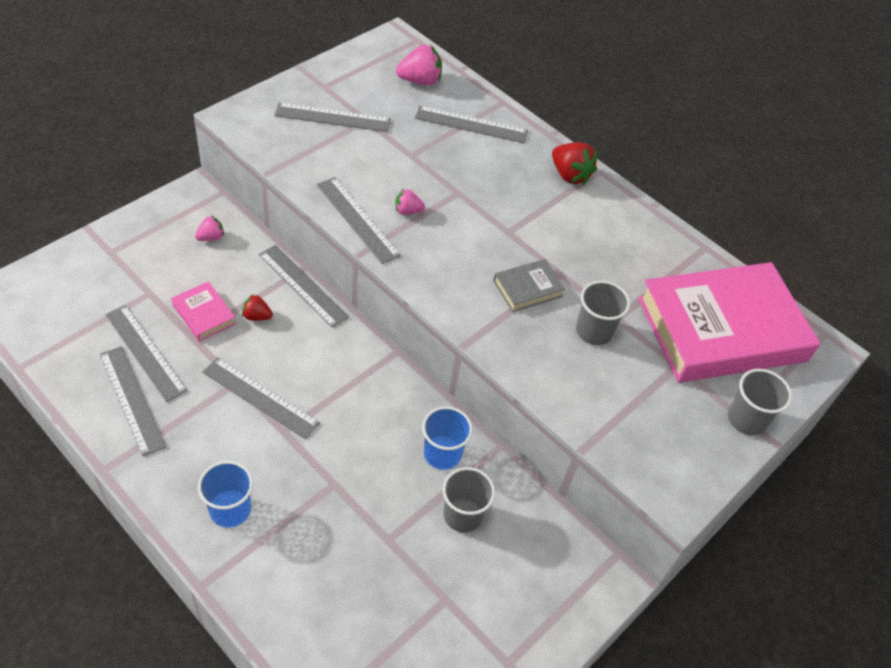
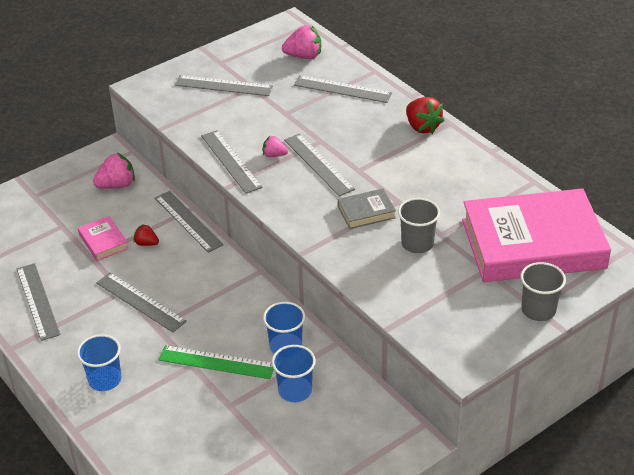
camera: 15 degrees right, 10 degrees down
grey ruler [105,305,187,402] -> grey ruler moved to [284,134,355,196]
pink strawberry [195,216,224,241] -> pink strawberry [93,153,135,189], size x1.72
grey cup [443,467,495,533] -> blue cup [272,345,316,402]
none -> green ruler [159,345,274,379]

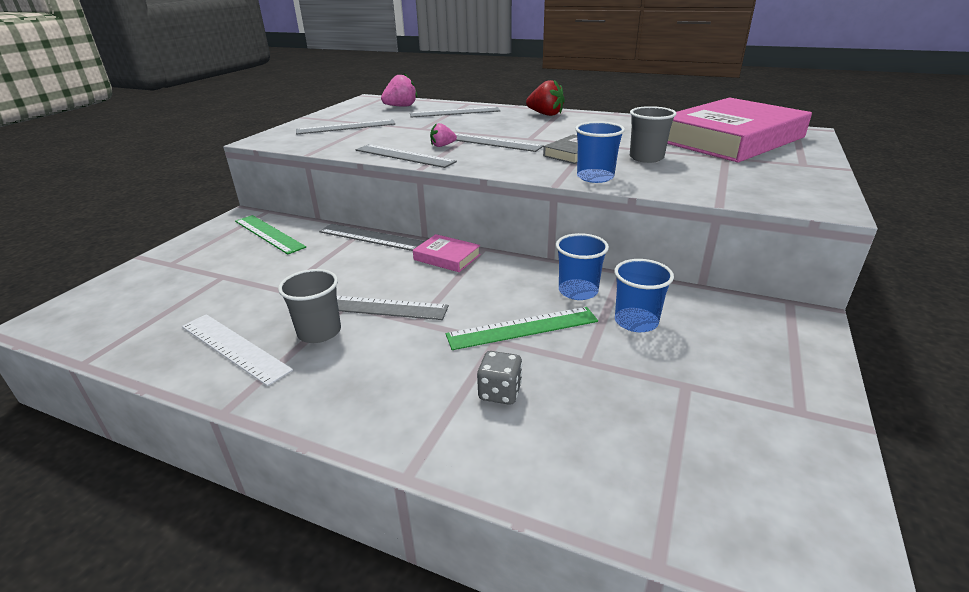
camera: 30 degrees left, 10 degrees down
grey ruler [17,263,61,341] -> white ruler [182,314,293,386]
blue cup [77,334,121,391] -> blue cup moved to [575,121,625,183]
pink book [78,216,129,261] -> pink book moved to [413,234,481,272]
pink strawberry [93,153,135,189] -> green ruler [235,215,306,255]
red strawberry [133,224,159,246] -> none
grey cup [520,262,566,321] -> grey cup moved to [278,269,341,343]
none -> grey dice [477,351,522,405]

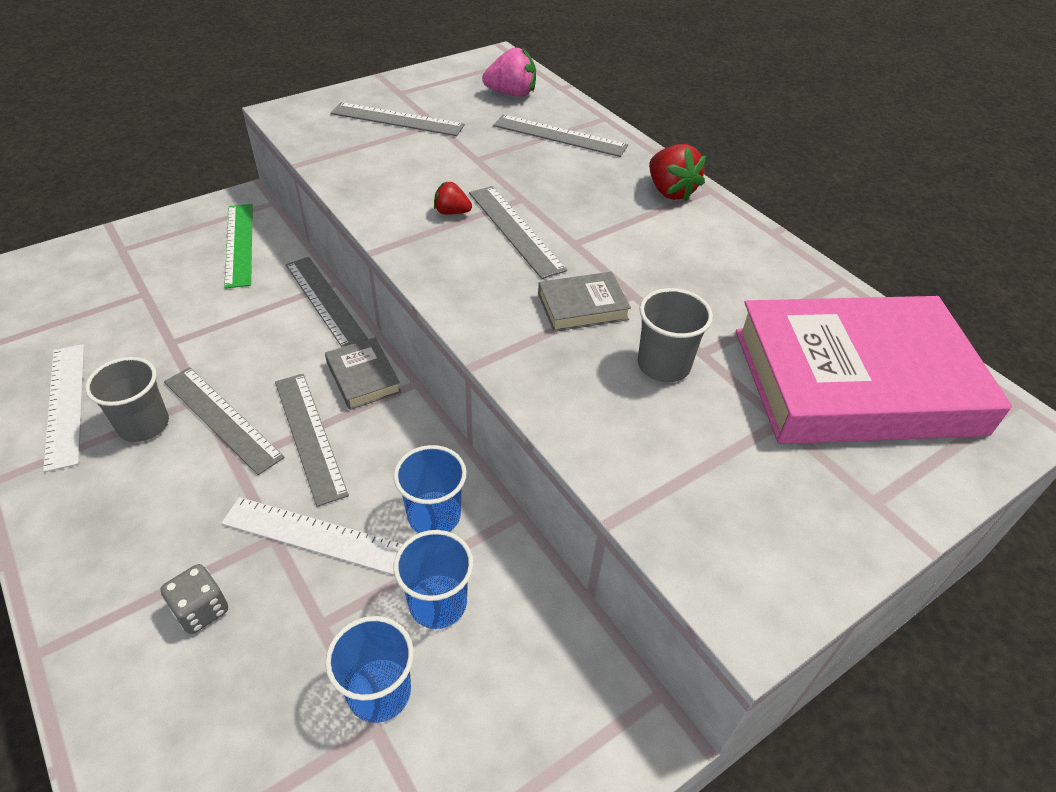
camera: 30 degrees right, 15 degrees up
grey ruler [356,144,457,168] -> grey ruler moved to [275,374,349,507]
pink book [413,234,481,272] -> grey book [325,337,401,410]
pink strawberry [430,123,457,147] -> red strawberry [434,182,472,215]
green ruler [446,307,598,350] -> white ruler [221,497,403,575]
blue cup [575,121,625,183] -> blue cup moved to [325,616,414,723]

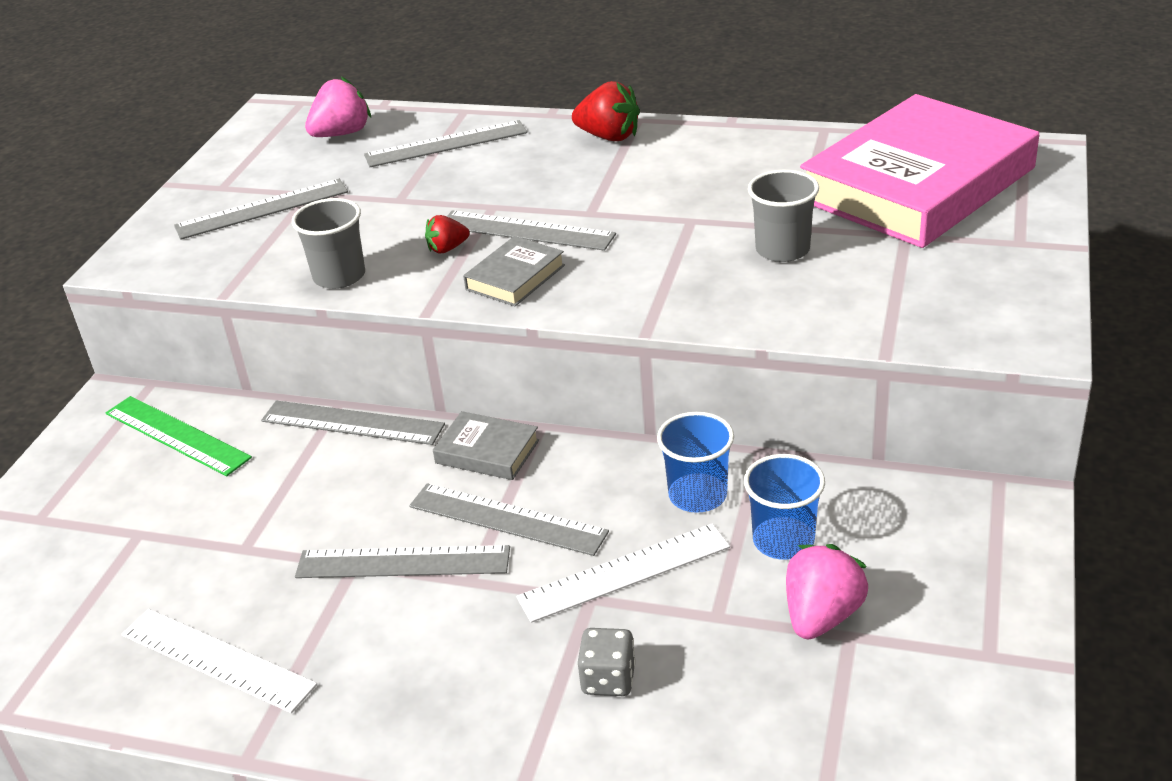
camera: 35 degrees left, 10 degrees down
grey cup [85,357,169,442] -> grey cup moved to [292,198,365,289]
blue cup [325,616,414,723] -> pink strawberry [786,544,868,639]
grey book [538,272,631,332] -> grey book moved to [463,236,565,306]

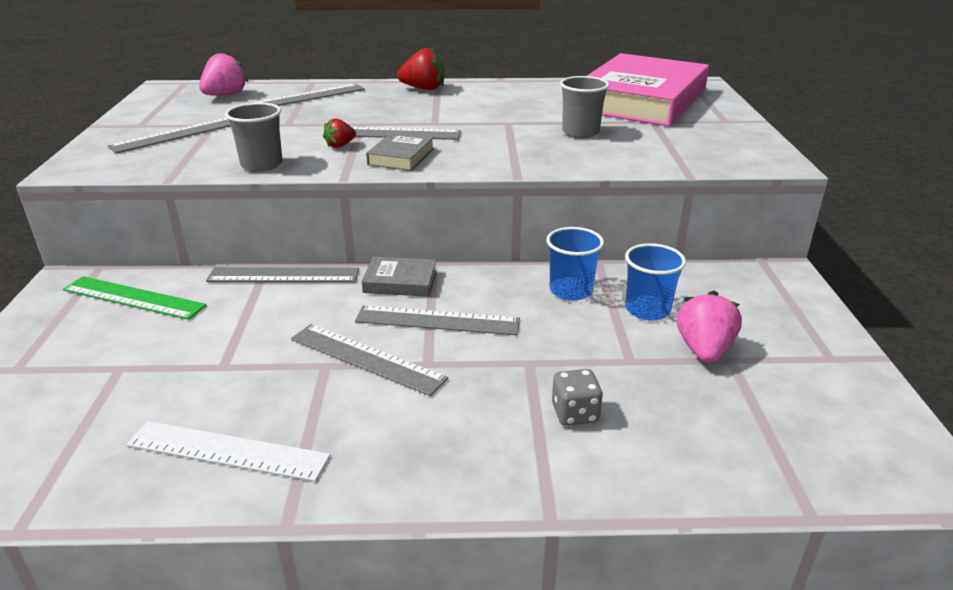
camera: 20 degrees left, 5 degrees down
grey ruler [295,545,510,578] -> grey ruler turned 45 degrees clockwise [291,324,448,396]
white ruler [516,523,730,623] -> none

